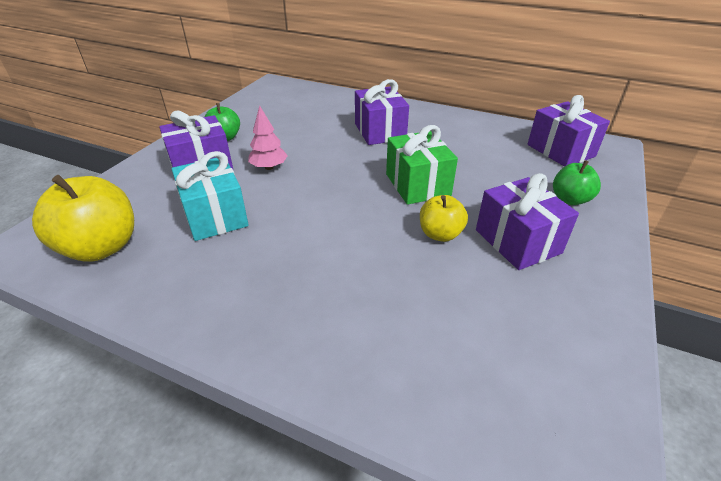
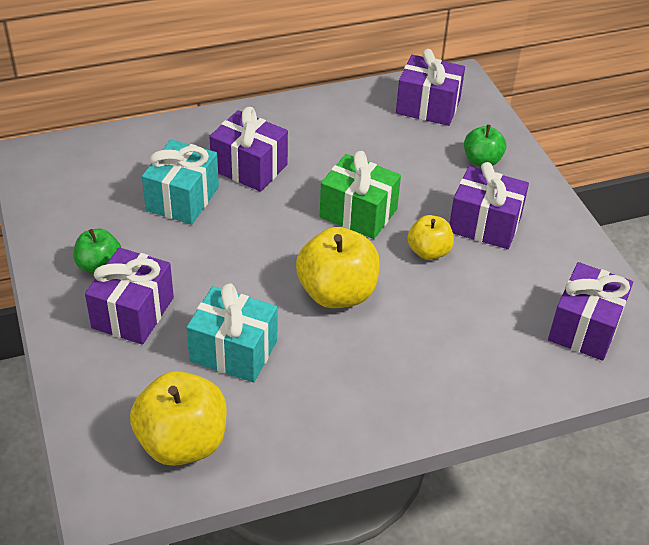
camera: 45 degrees left, 5 degrees up
pink tree [248,105,288,170] -> none
none -> turquoise gift [142,139,219,225]
none -> yellow apple [296,227,380,308]
none -> purple gift [548,262,633,361]

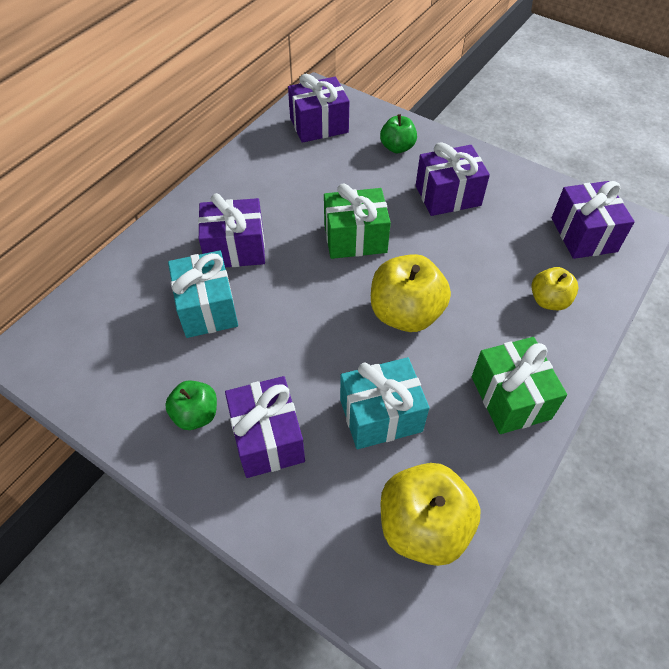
camera: 35 degrees left, 10 degrees up
yellow apple [407,215,454,260] -> yellow apple moved to [531,267,579,310]
none -> green gift [472,337,567,434]

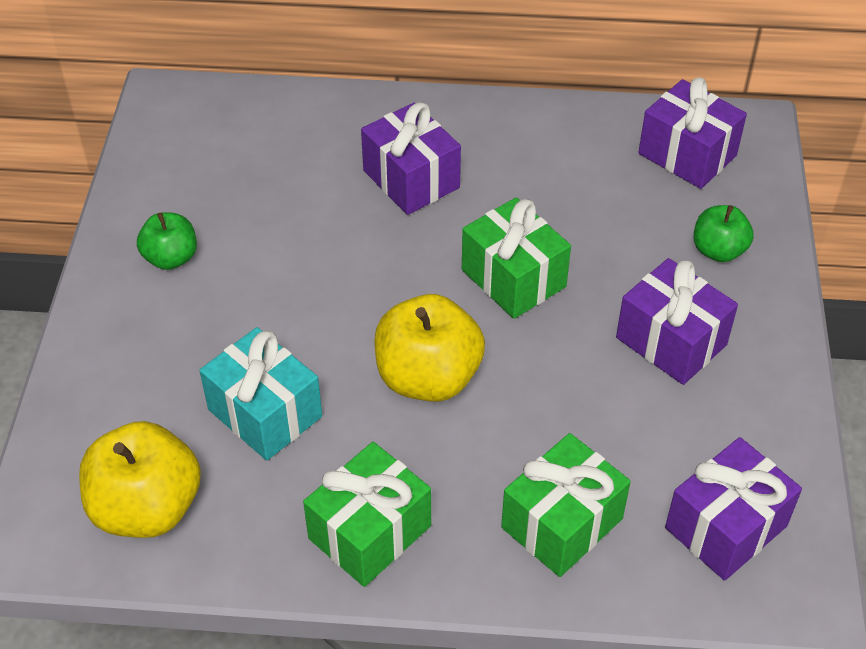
camera: 60 degrees right, 5 degrees down
turquoise gift [168,250,238,338] -> none
purple gift [225,376,305,478] -> none
yellow apple [531,267,579,310] -> green gift [501,433,631,577]

